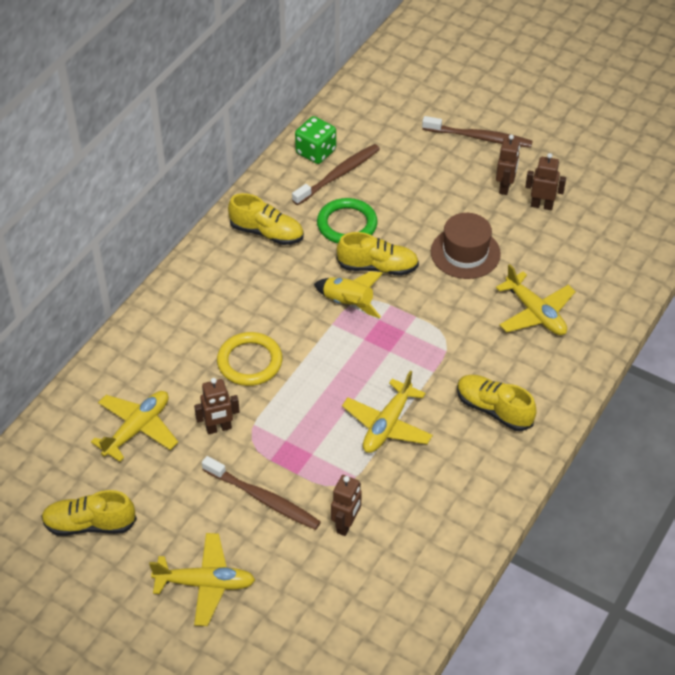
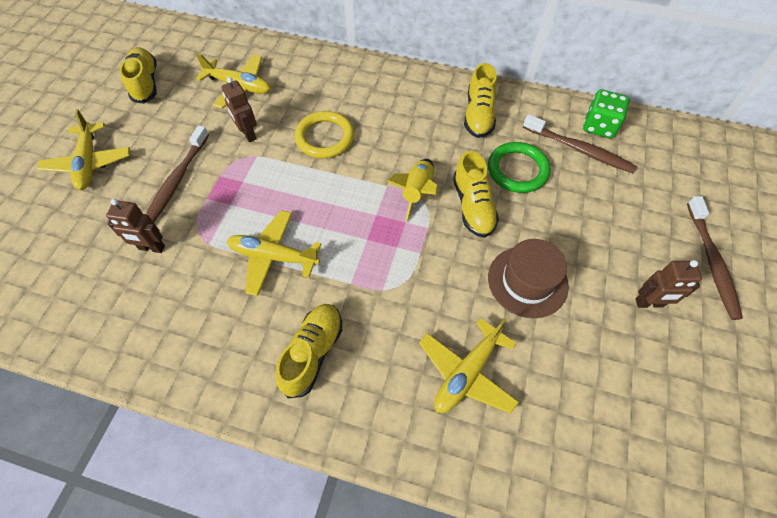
camera: 75 degrees right, 10 degrees up
brown robot [525,153,566,210] -> none

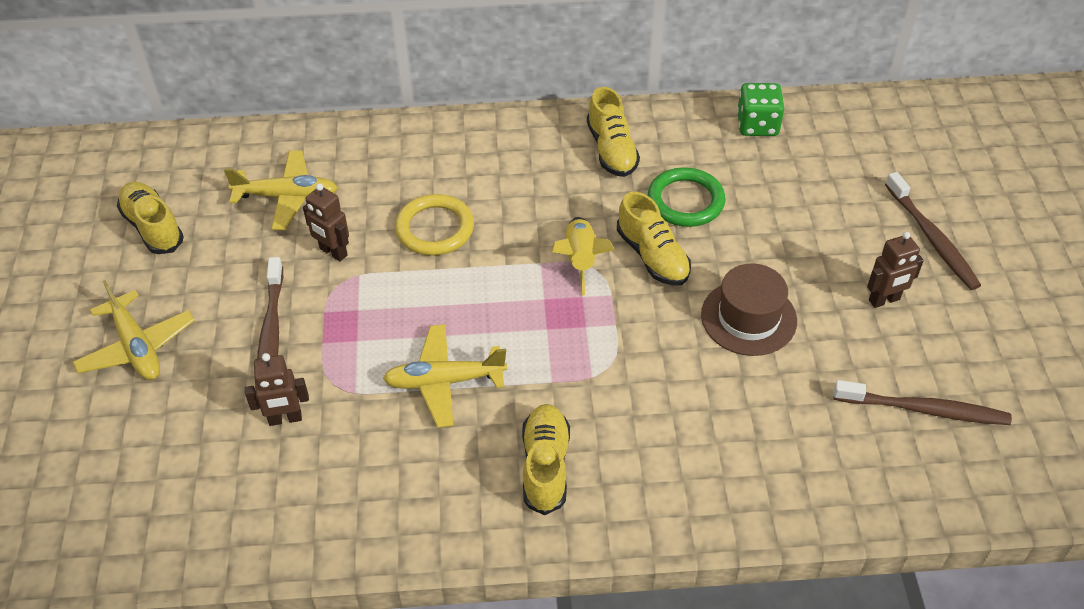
camera: 20 degrees left, 10 degrees down
yellow plane [419,318,519,414] -> none
brown toothbrush [523,114,637,173] -> brown toothbrush moved to [834,380,1012,425]

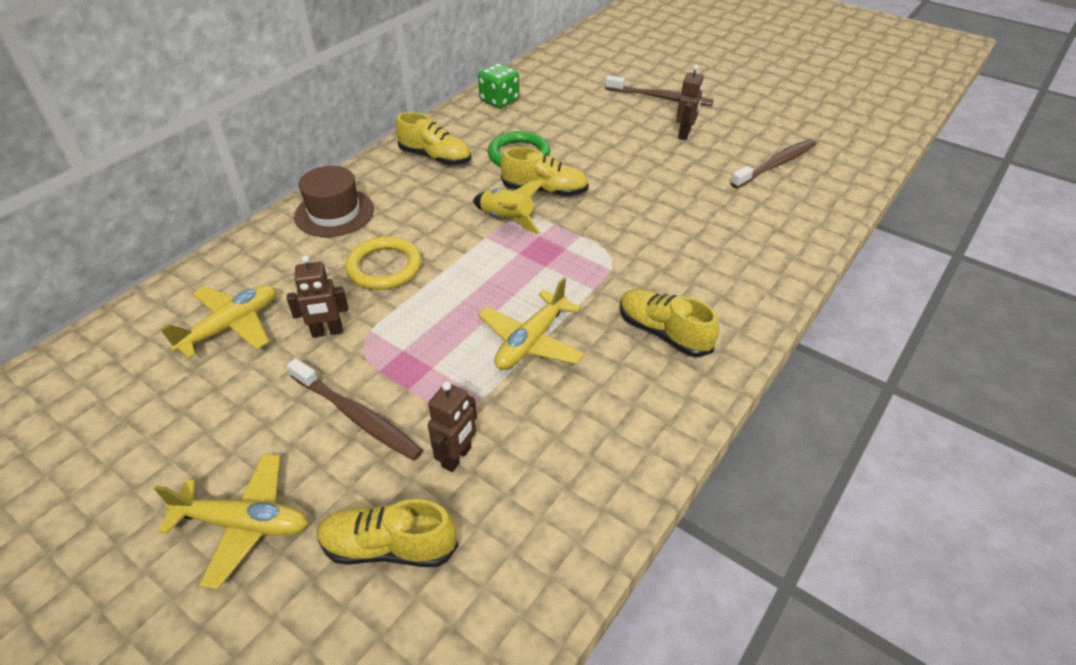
camera: 50 degrees left, 5 degrees down
yellow shoe [117,182,184,254] -> yellow shoe moved to [317,499,459,567]
brown hat [701,263,797,356] -> brown hat moved to [294,166,374,237]

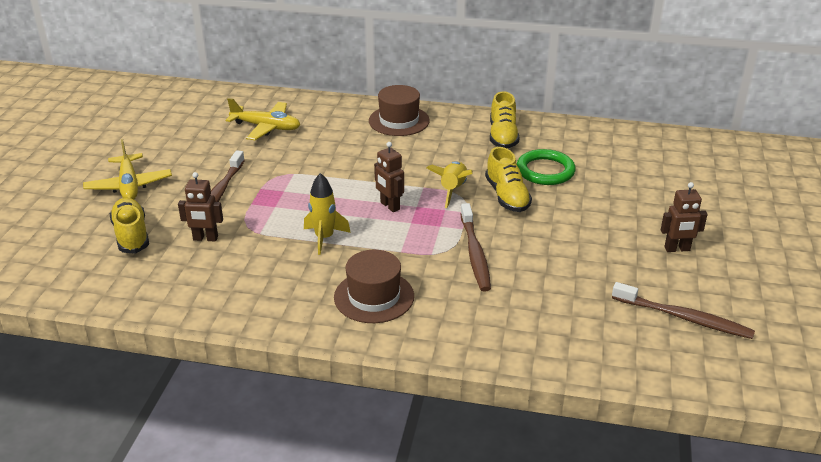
camera: 65 degrees right, 10 degrees down
brown robot [287,255,348,338] -> brown robot moved to [374,142,404,212]
yellow ring [345,236,422,290] -> none
green dice [478,63,519,108] -> none
yellow plane [478,277,585,370] -> yellow rocket [304,173,351,255]
brown toothbrush [605,75,713,106] -> brown toothbrush moved to [460,203,491,292]
yellow shoe [620,289,719,357] -> brown hat [334,250,414,323]

